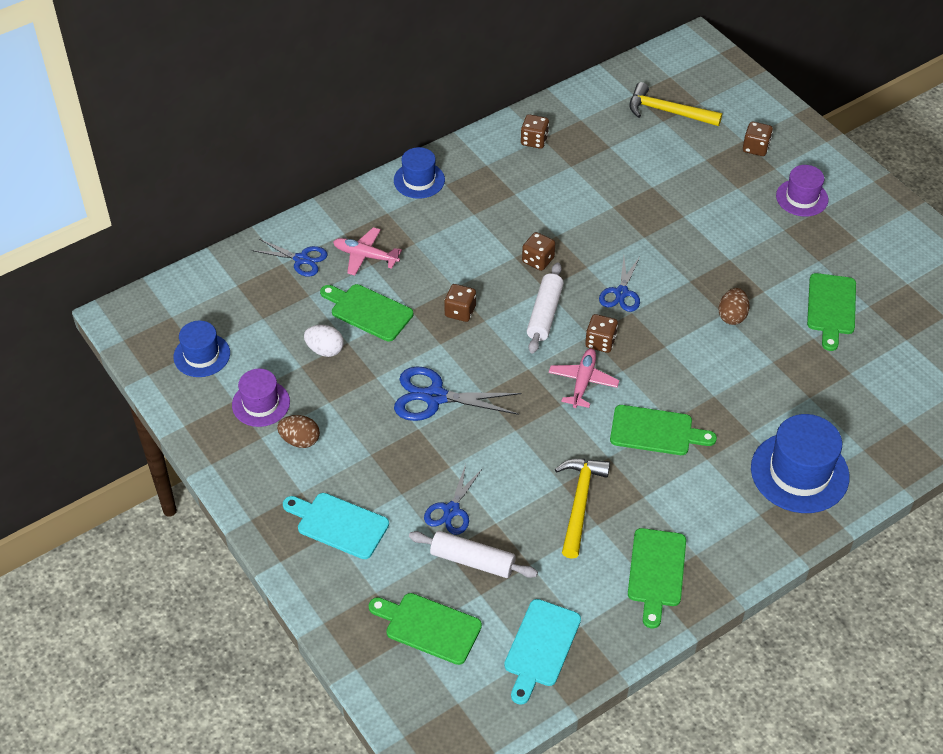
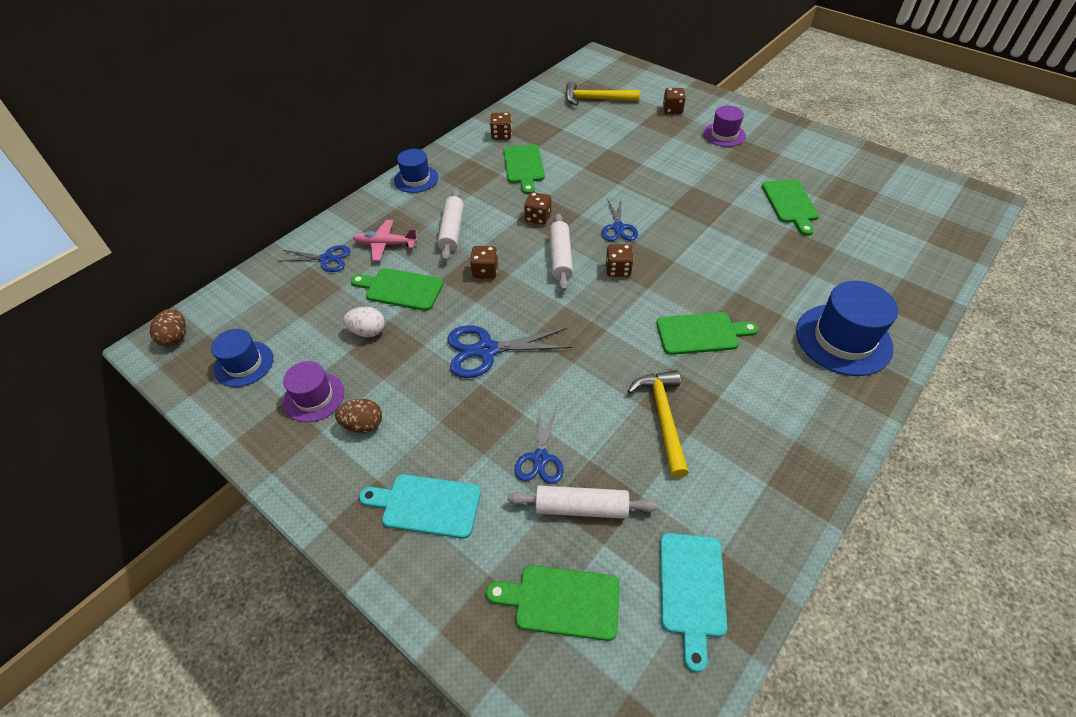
camera: 15 degrees left, 0 degrees up
pink plane [549,349,619,408] -> none
green cutting board [628,528,686,628] -> green cutting board moved to [504,145,545,194]
brown egg [719,288,750,325] -> brown egg moved to [150,309,186,346]
none -> white rolling pin [437,189,464,261]

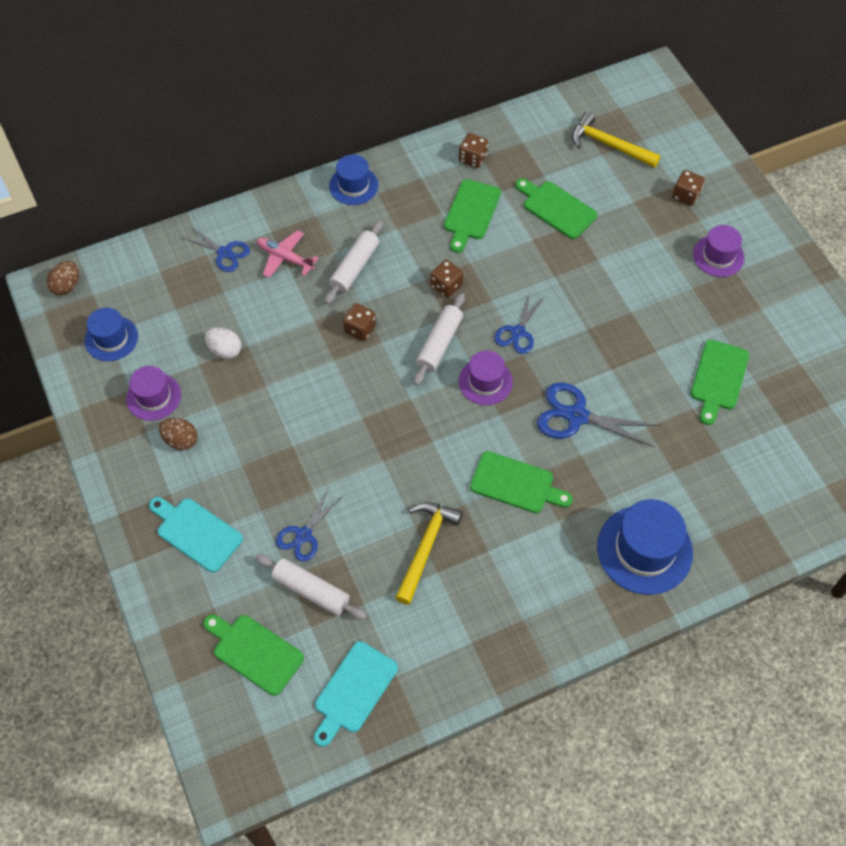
camera: 25 degrees right, 10 degrees up
green cutting board [351,268,444,311] -> green cutting board moved to [515,178,597,239]
blue scissors [447,325,572,378] -> blue scissors moved to [537,382,660,447]
brown dice [606,244,633,277] -> purple hat [459,351,513,405]

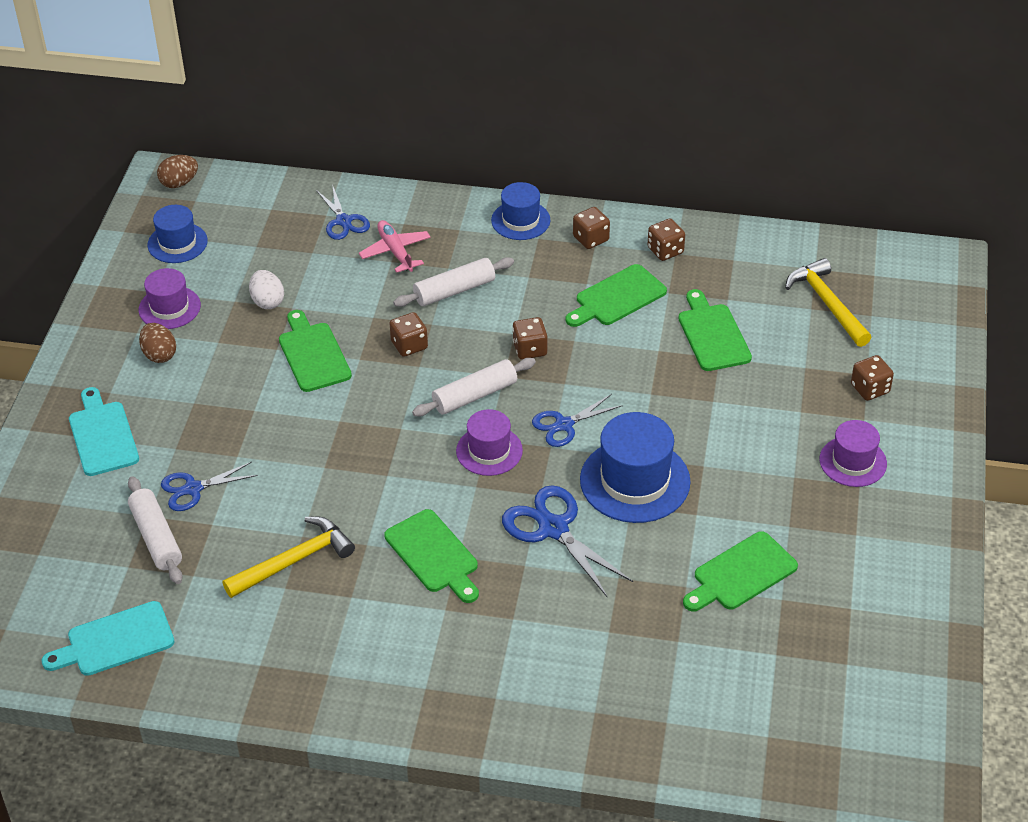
camera: 35 degrees right, 15 degrees down
green cutting board [203,614,304,696] -> green cutting board moved to [279,310,352,392]
blue hat [597,499,693,595] -> blue hat moved to [580,412,691,523]
none -> brown dice [573,207,610,249]

